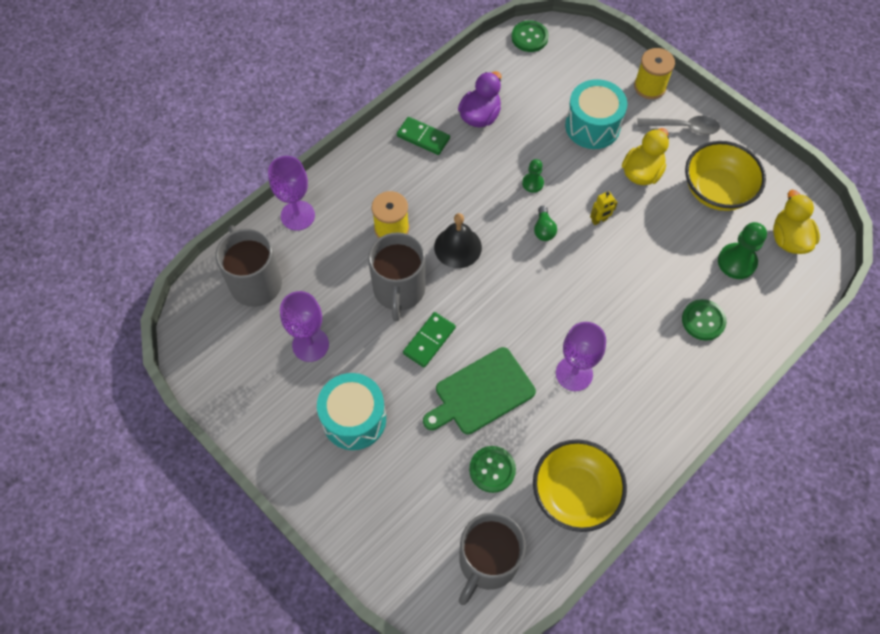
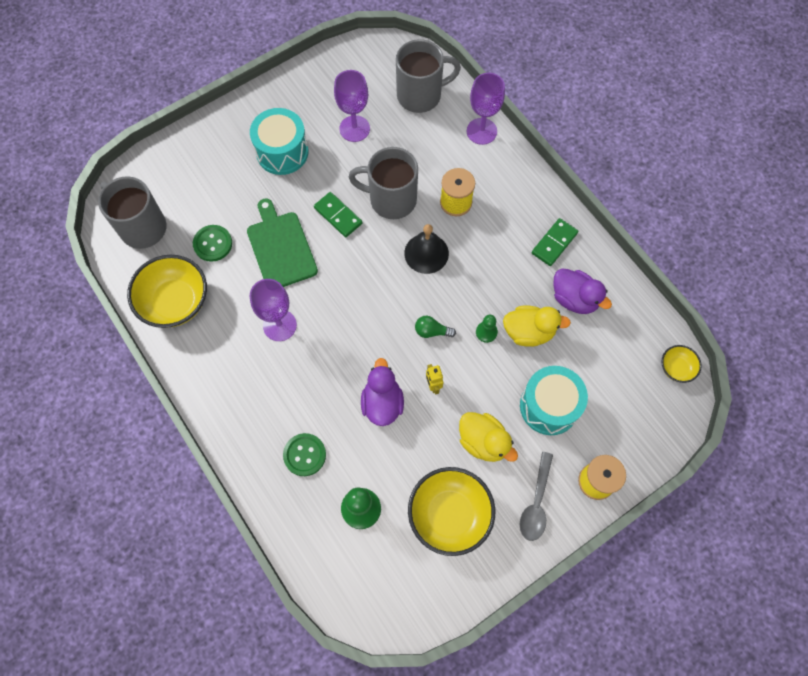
camera: 100 degrees right, 5 degrees up
green button [511,20,549,52] -> yellow bowl [661,345,702,383]
yellow duck [773,190,820,254] -> yellow duck moved to [503,306,571,347]
none -> purple duck [361,358,404,426]

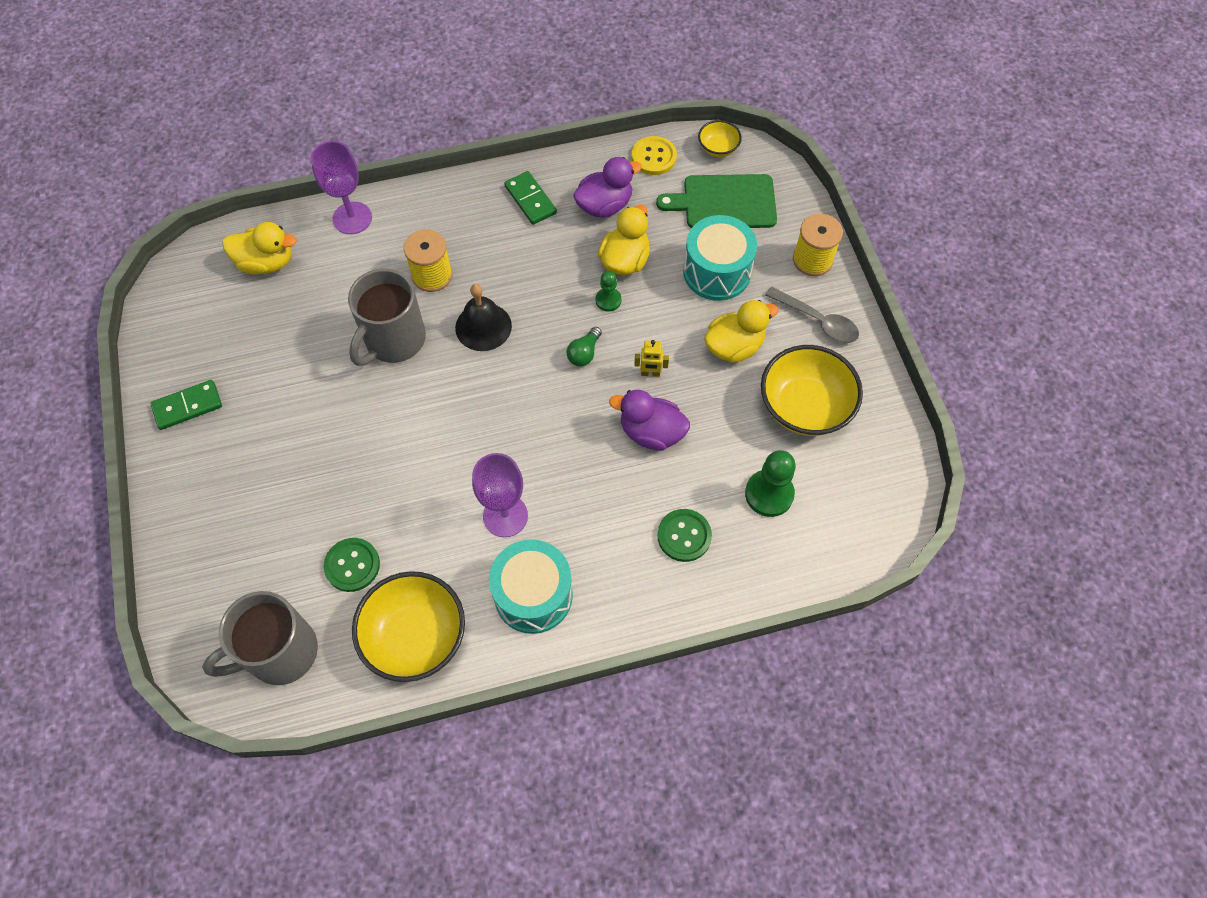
camera: 70 degrees left, 5 degrees down
green cutting board [247,198,318,287] -> green cutting board moved to [656,174,777,228]
turquoise drum [250,108,309,175] -> turquoise drum moved to [489,539,573,634]
green domino [314,192,363,237] -> green domino moved to [151,380,222,430]
purple goblet [334,70,370,142] -> none
grey mug [396,39,461,113] -> yellow duck [222,222,297,274]
none -> yellow button [632,136,677,175]

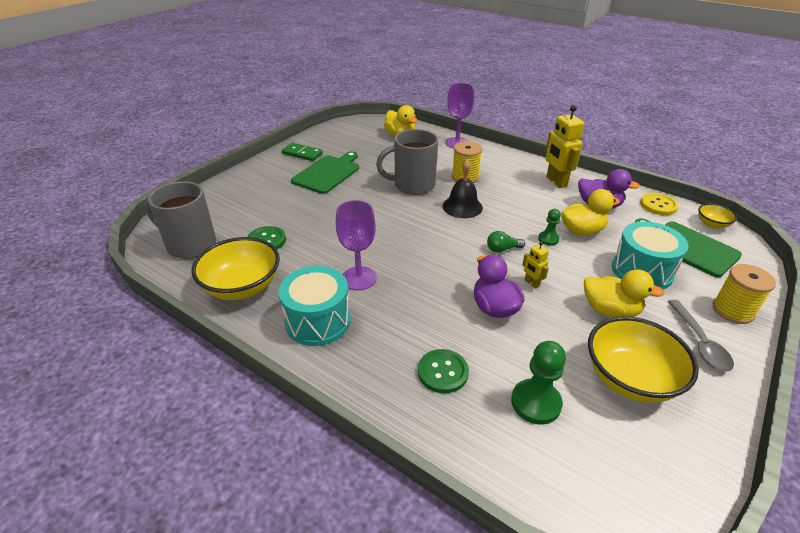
camera: 50 degrees right, 25 degrees down
green domino [504,171,557,225] -> yellow robot [545,105,585,188]
none -> green cutting board [291,151,359,194]

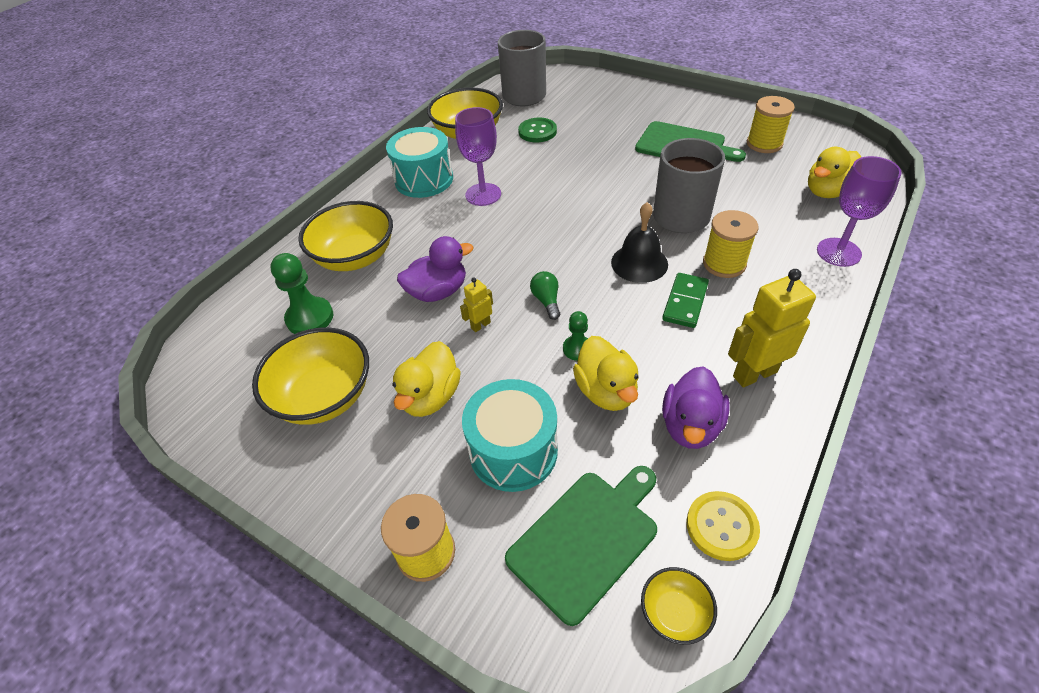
camera: 90 degrees right, 10 degrees up
green domino [282,143,323,161] -> green domino moved to [662,273,709,328]
green button [418,349,469,393] -> yellow bowl [298,201,393,271]
grey spoon [668,300,734,372] -> none
none -> yellow spool [747,96,795,153]

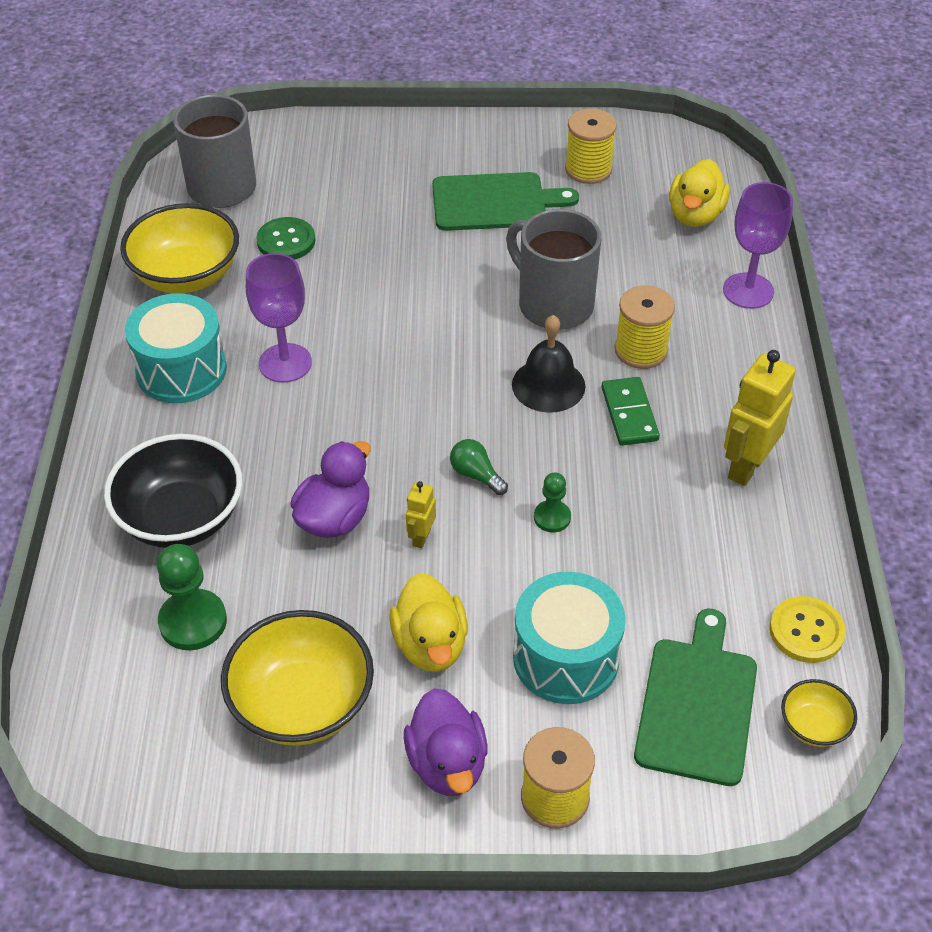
camera: 35 degrees left, 0 degrees up
yellow bowl [298,201,393,271] -> black bowl [104,434,243,548]
yellow duck [573,336,639,411] -> none
purple duck [662,366,730,449] -> purple duck moved to [404,688,487,796]

